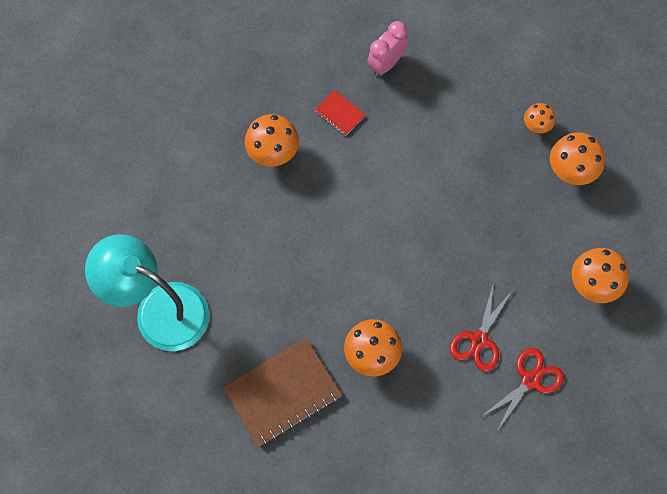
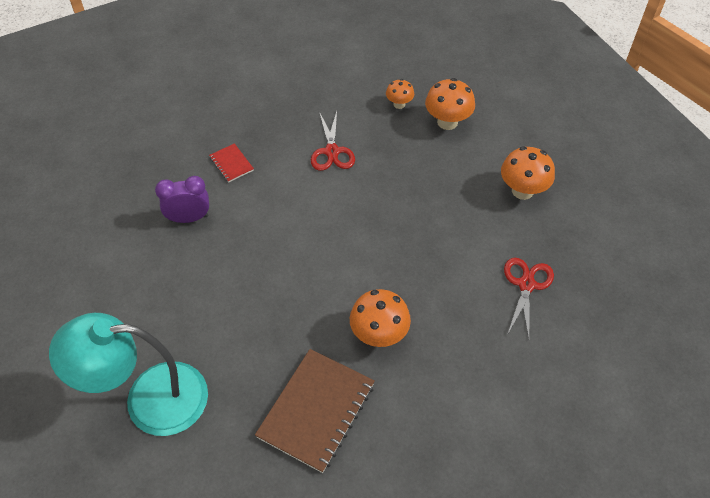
camera: 30 degrees left, 15 degrees down
orange mushroom [245,114,299,167] -> purple clock [155,176,209,223]
red notebook [315,90,365,136] -> red notebook turned 45 degrees clockwise [209,143,254,182]
pink clock [367,21,408,77] -> none
red scissors [450,282,512,371] -> red scissors moved to [311,111,355,171]

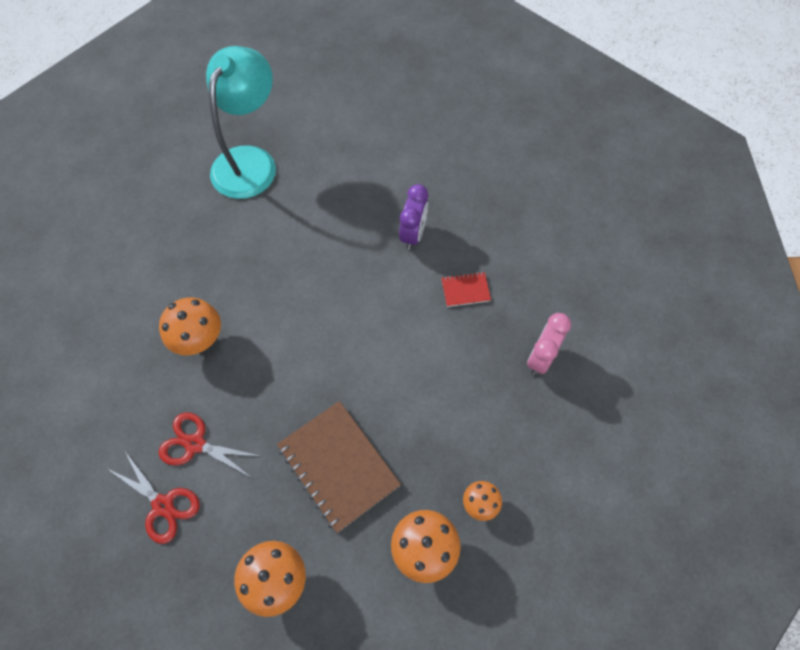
camera: 115 degrees right, 10 degrees up
brown notebook [255,349,375,473] -> brown notebook moved to [277,401,401,533]
red scissors [311,111,355,171] -> red scissors moved to [159,413,259,478]
none -> pink clock [527,313,571,375]

